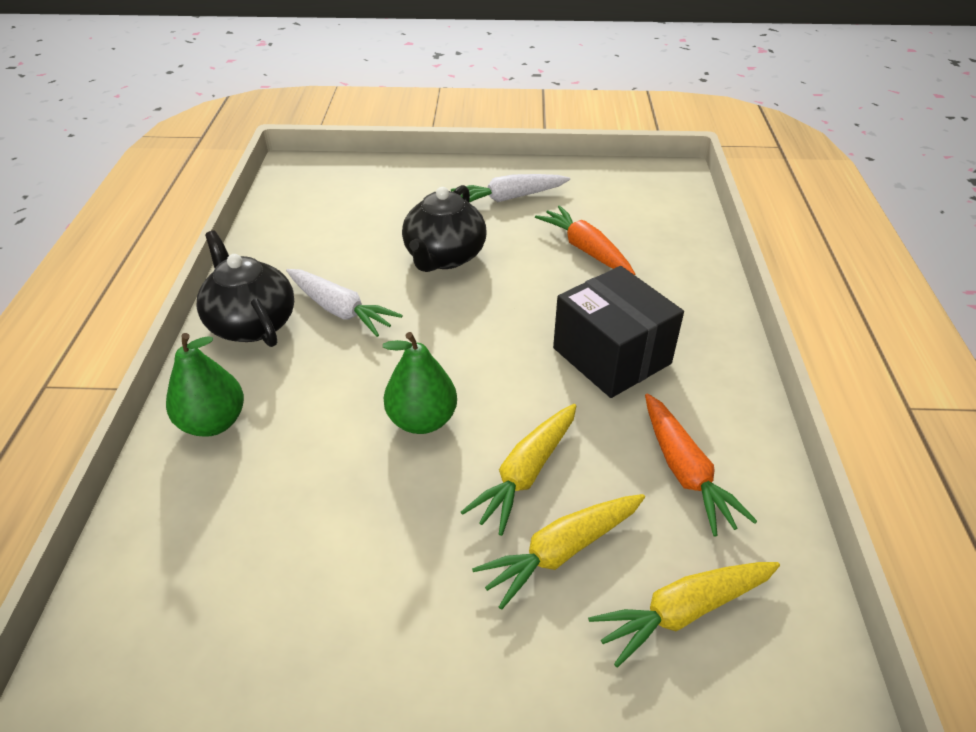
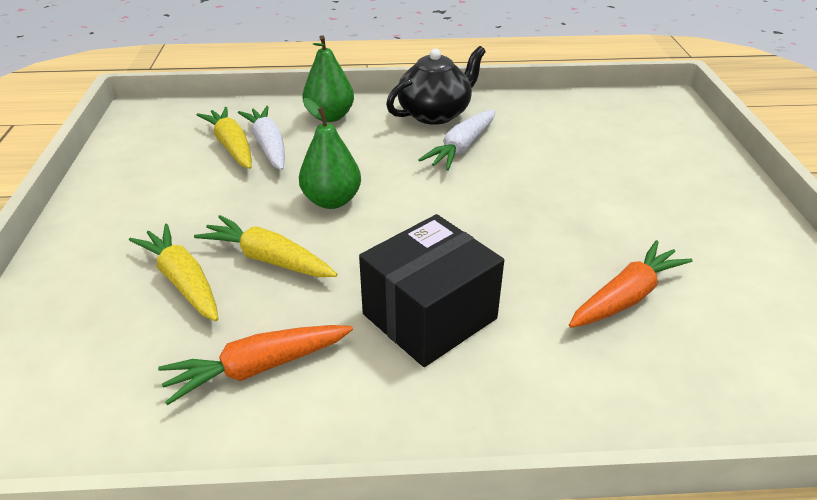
camera: 85 degrees right, 5 degrees down
black teapot [402,185,486,272] -> none
white carrot [451,174,570,203] -> white carrot moved to [238,106,285,171]
yellow carrot [588,562,780,667] -> yellow carrot moved to [197,107,252,169]

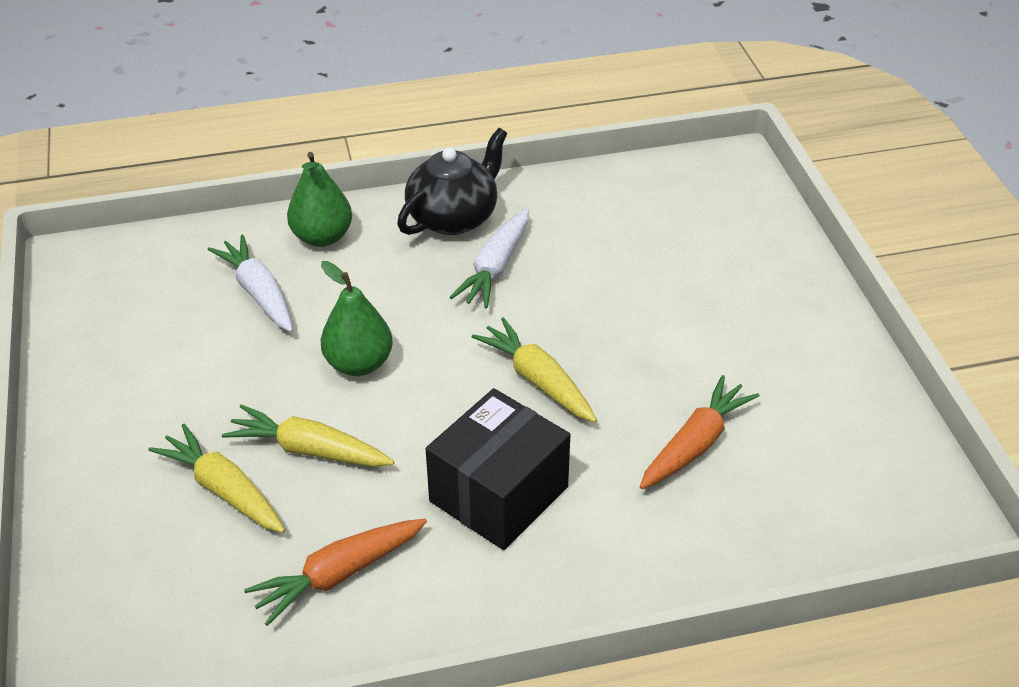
camera: 10 degrees left, 5 degrees up
yellow carrot [197,107,252,169] -> yellow carrot moved to [472,317,597,423]

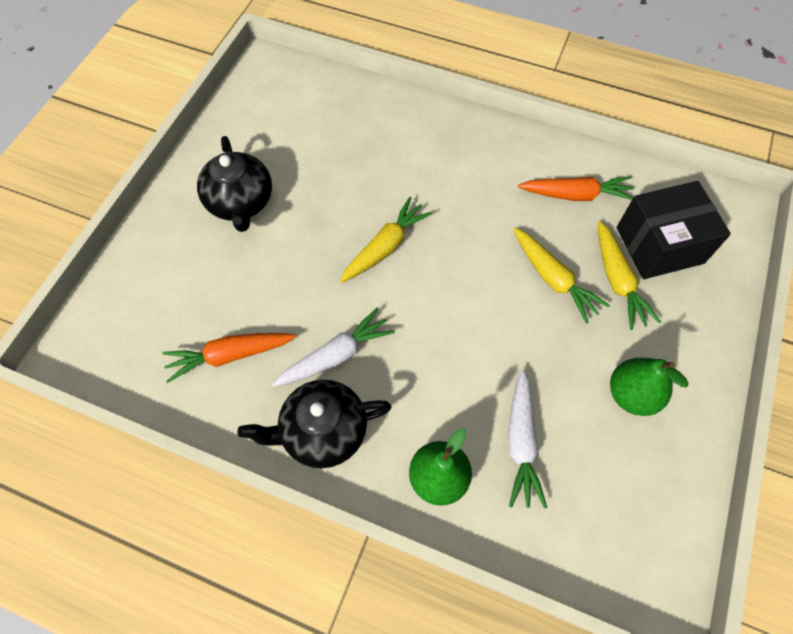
camera: 145 degrees left, 20 degrees up
green pear [321,261,393,376] -> green pear moved to [610,358,689,416]
black box [426,388,570,550] -> black box moved to [616,181,731,279]
yellow carrot [472,317,597,423] -> yellow carrot turned 135 degrees counterclockwise [340,197,433,283]
orange carrot [640,375,760,489] -> orange carrot moved to [162,333,296,383]
none -> black teapot [197,136,272,232]

